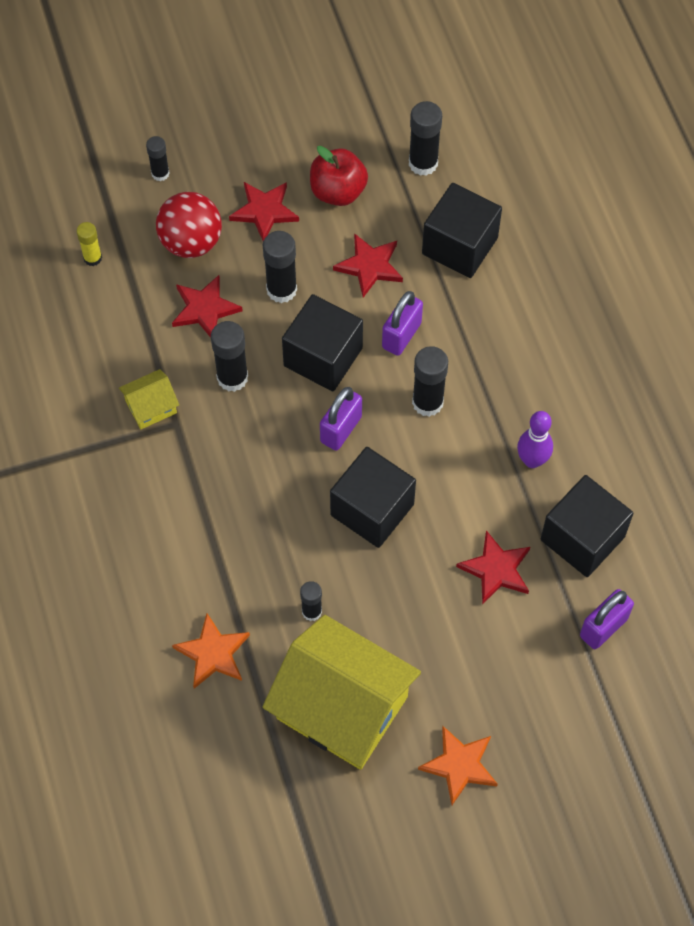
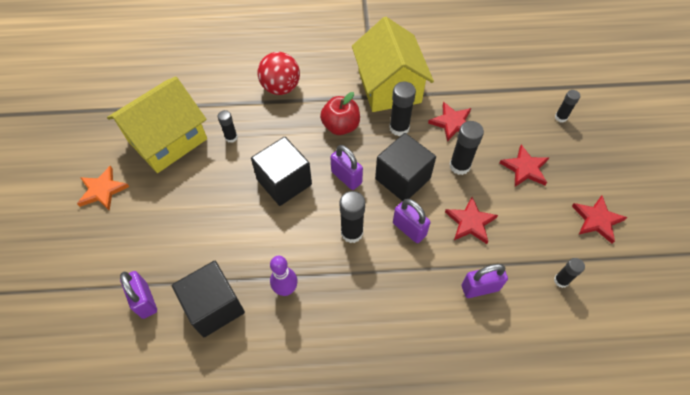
camera: 105 degrees right, 5 degrees down
yellow glue stick [76,222,102,266] -> none
yellow house [119,369,179,429] -> yellow house [352,17,434,112], size x2.30
red ball [156,192,222,258] -> red ball moved to [257,52,300,95]
orange star [172,613,250,689] -> none
red apple [310,146,368,206] -> red apple moved to [320,92,360,135]
black glue stick [409,101,442,176] -> black glue stick [554,258,585,288], size x0.61
black cube [422,183,502,278] -> purple padlock [461,264,508,298]
red star [456,530,530,605] -> red star moved to [572,196,627,244]

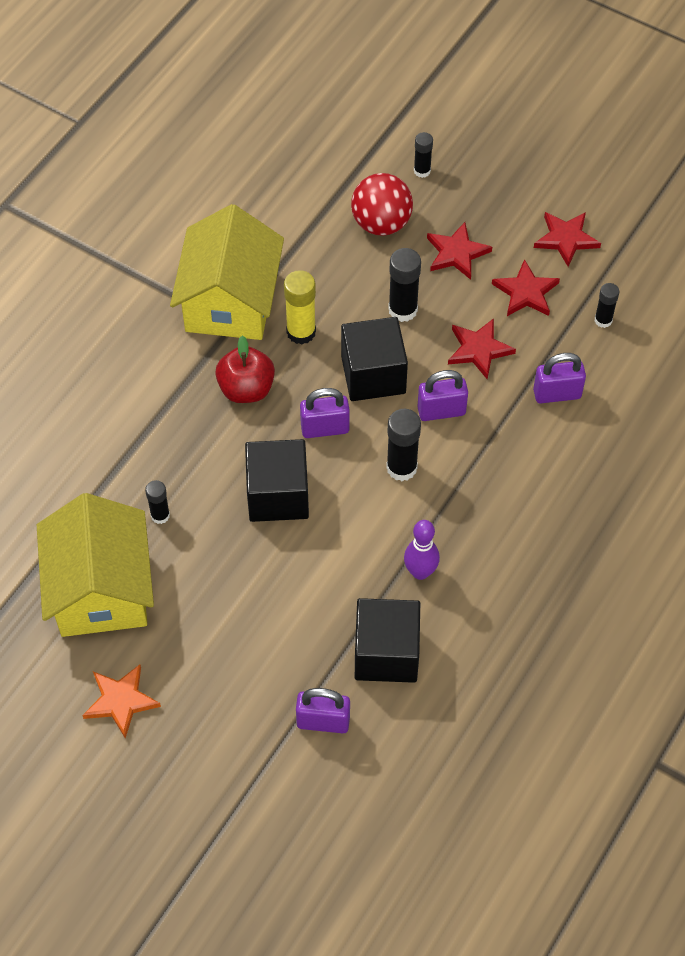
camera: 55 degrees left, 0 degrees up
red ball [257,52,300,95] -> red ball moved to [351,173,413,236]
yellow house [352,17,434,112] -> yellow house turned 75 degrees clockwise [170,204,284,340]
black glue stick [389,82,416,136] -> yellow glue stick [284,270,316,344]
red star [428,102,471,142] -> red star moved to [492,259,560,316]
purple padlock [461,264,508,298] -> purple padlock turned 60 degrees clockwise [533,353,586,404]

